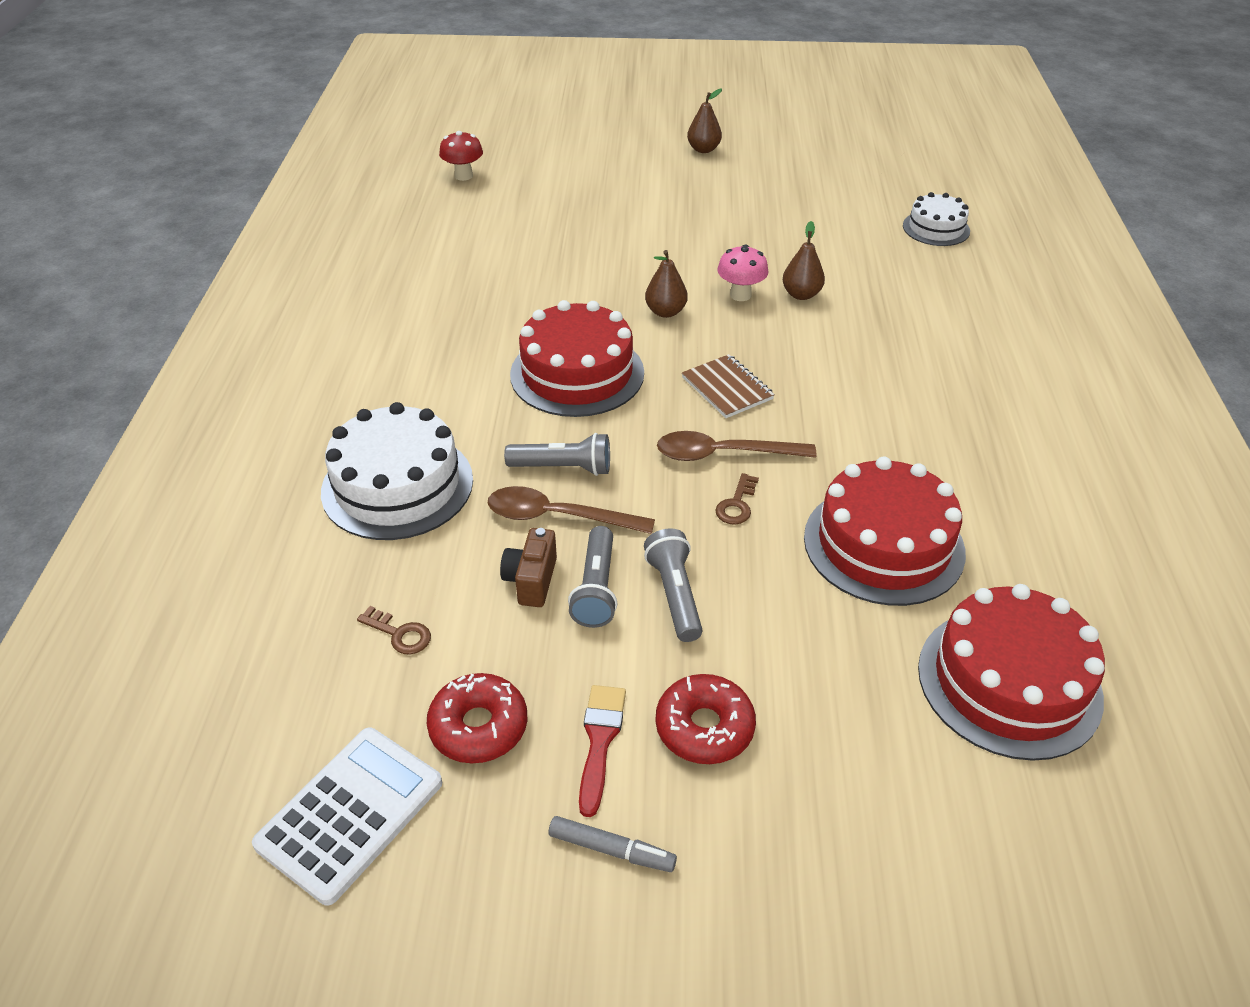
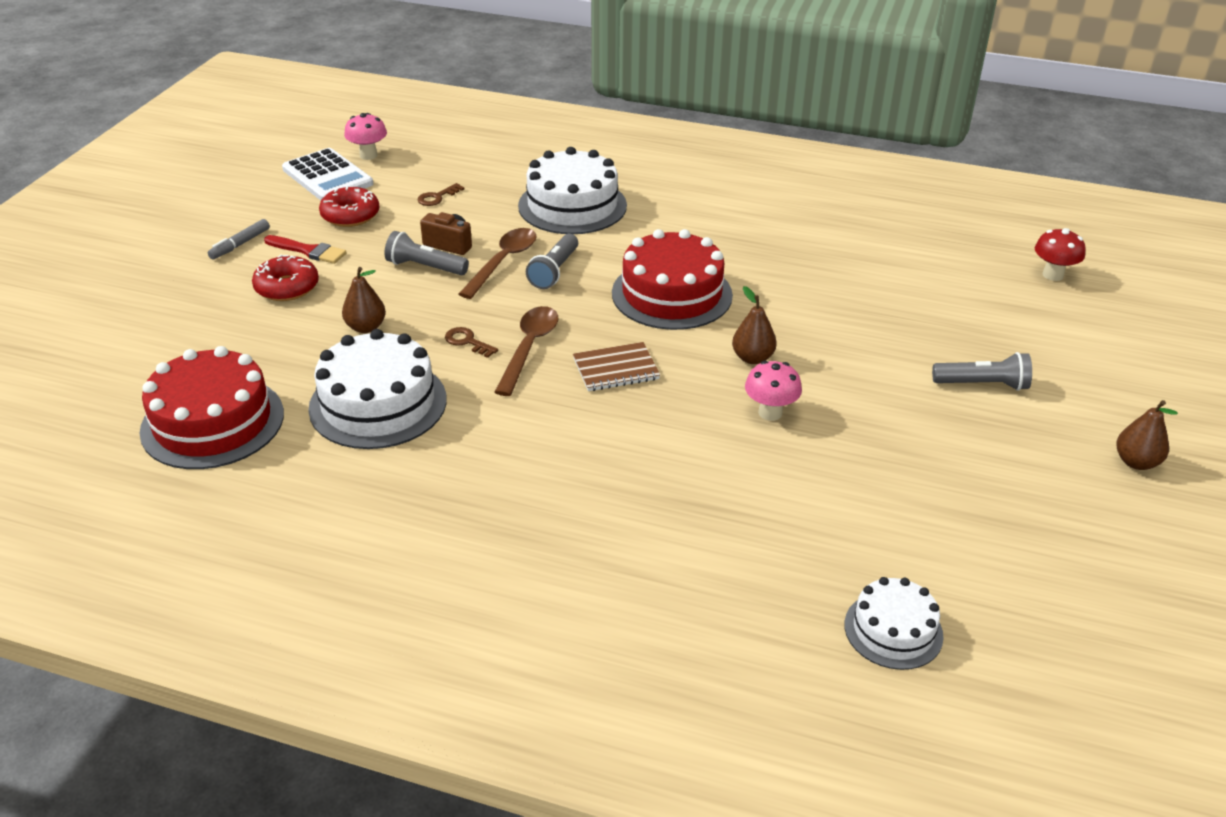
camera: 105 degrees right, 5 degrees down
grey flashlight [644,528,702,642] -> grey flashlight moved to [932,352,1032,391]
brown pear [783,221,825,300] -> brown pear moved to [342,267,386,333]
red cake [804,456,966,606] -> white cake [308,329,447,449]
none -> pink mushroom [344,113,387,160]

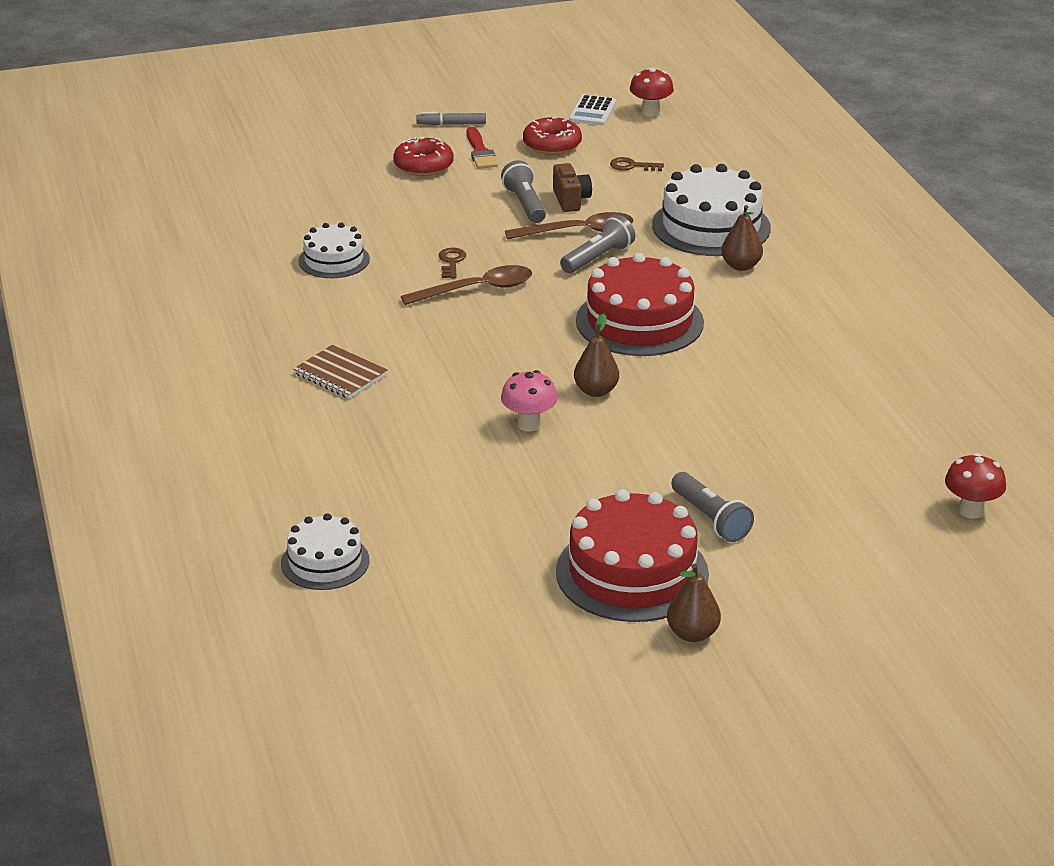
camera: 55 degrees right, 5 degrees down
red cake [139,346,284,469] -> red cake moved to [556,489,709,622]
white calculator [282,148,373,200] -> white calculator [569,95,616,126], size x0.63
white cake [308,329,447,449] -> white cake [298,222,370,278], size x0.58
brown pear [342,267,386,333] -> brown pear moved to [721,205,763,271]
pink mushroom [344,113,387,160] -> red mushroom [630,68,674,116]
grey flashlight [526,234,578,289] -> grey flashlight turned 150 degrees clockwise [560,215,635,273]
brown notebook [573,342,660,391] -> brown notebook moved to [293,345,388,399]

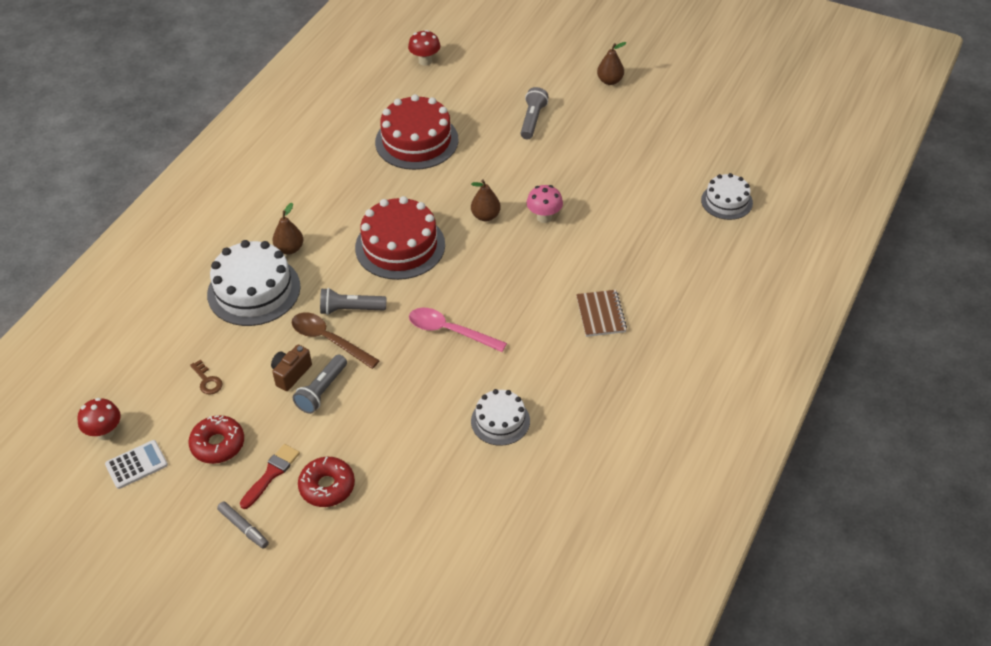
camera: 135 degrees left, 15 degrees up
brown spoon [401,265,532,305] -> pink spoon [409,308,507,352]
brown key [439,248,466,278] -> none
red cake [556,489,709,622] -> red cake moved to [375,94,459,170]

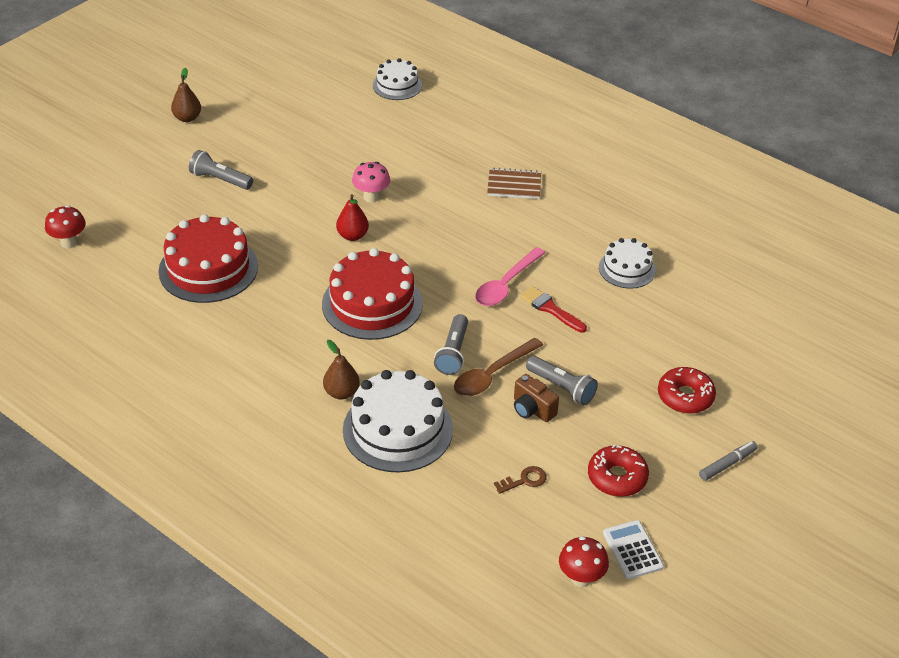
camera: 80 degrees left, 5 degrees down
red brush [240,444,300,509] -> red brush moved to [520,286,587,333]
brown pear [471,180,501,221] -> red pear [336,194,369,241]

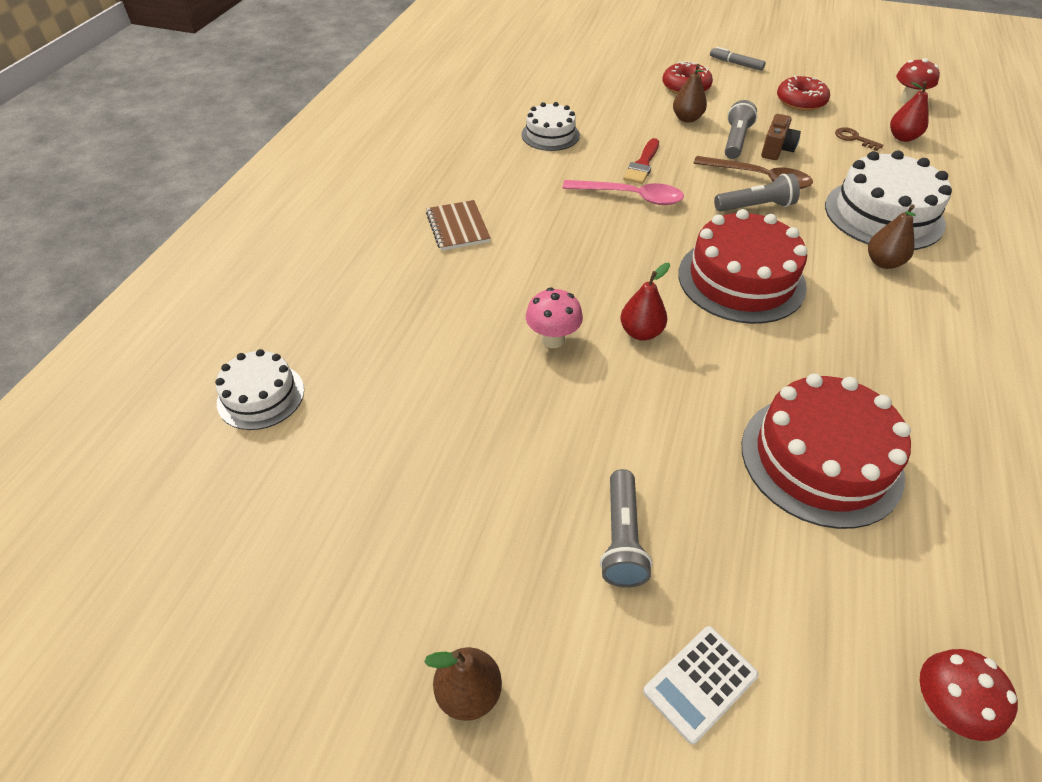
camera: 110 degrees left, 5 degrees up
white calculator [603,520,664,579] -> white calculator moved to [643,626,759,745]
none -> brown pear [673,64,707,123]
none -> red pear [890,81,929,142]

